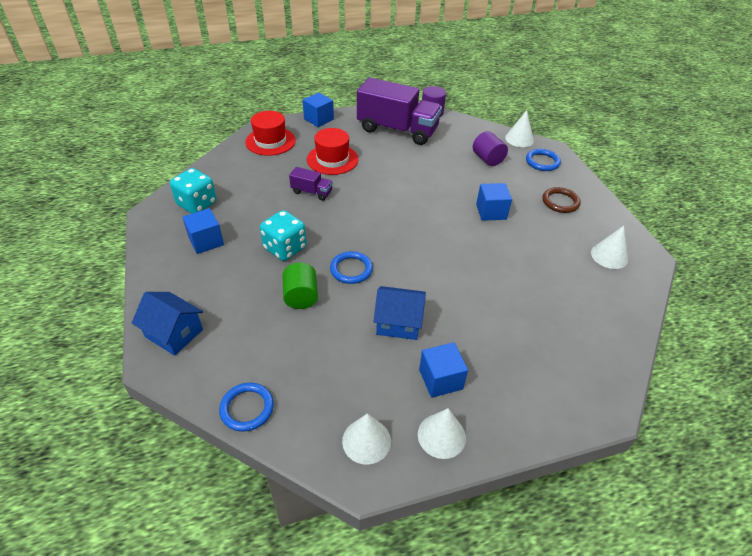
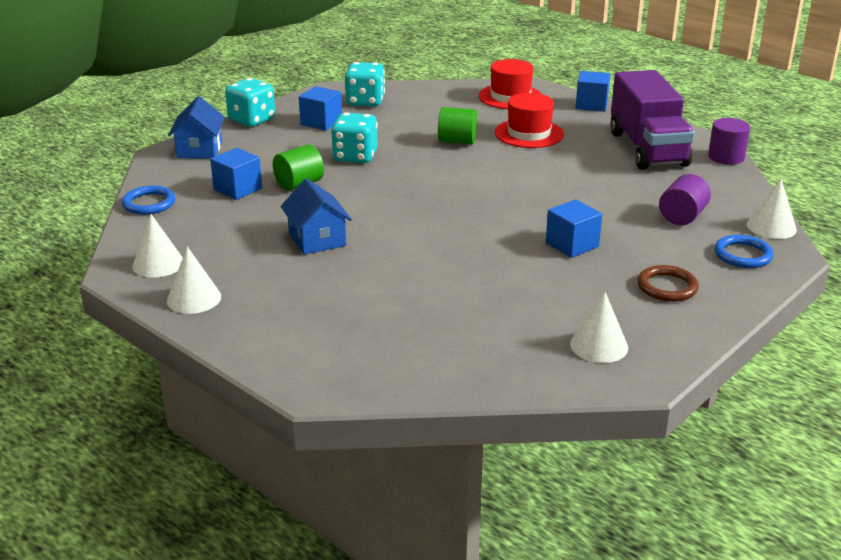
camera: 60 degrees right, 15 degrees down
purple truck [289,167,333,201] -> green cylinder [438,107,477,144]
blue ring [330,251,373,284] -> none
blue cube [419,342,468,398] -> blue cube moved to [210,148,262,200]
none -> turquoise dice [225,78,275,127]

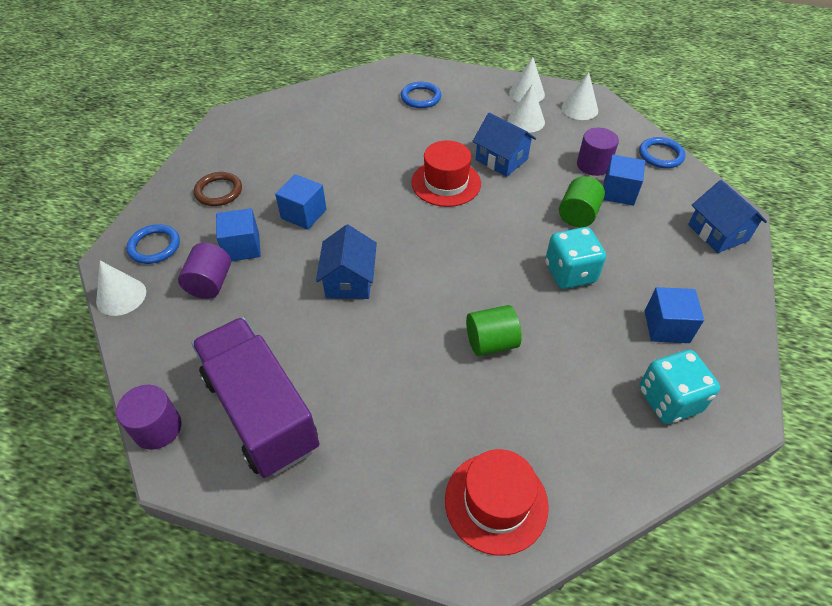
camera: 155 degrees right, 20 degrees up
turquoise dice [225,78,275,127] -> none
red hat [495,93,564,148] -> red hat moved to [411,140,481,207]
white cone [570,292,628,363] -> white cone moved to [508,84,545,133]
blue cube [576,71,611,112] -> blue cube moved to [216,208,261,261]
none -> blue house [316,225,377,299]
none -> blue ring [401,82,441,108]
none -> purple cylinder [577,128,619,176]

